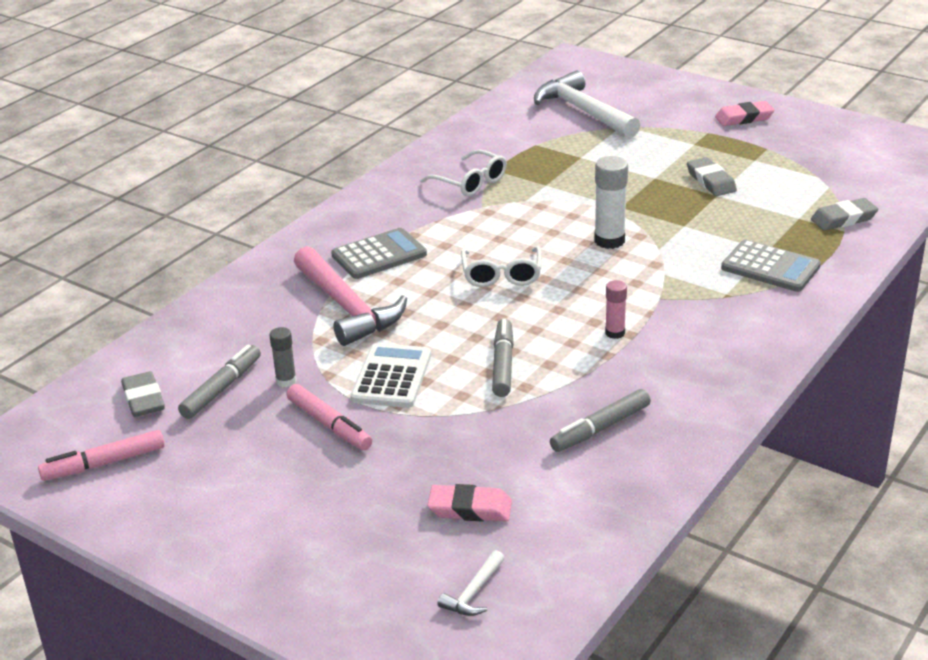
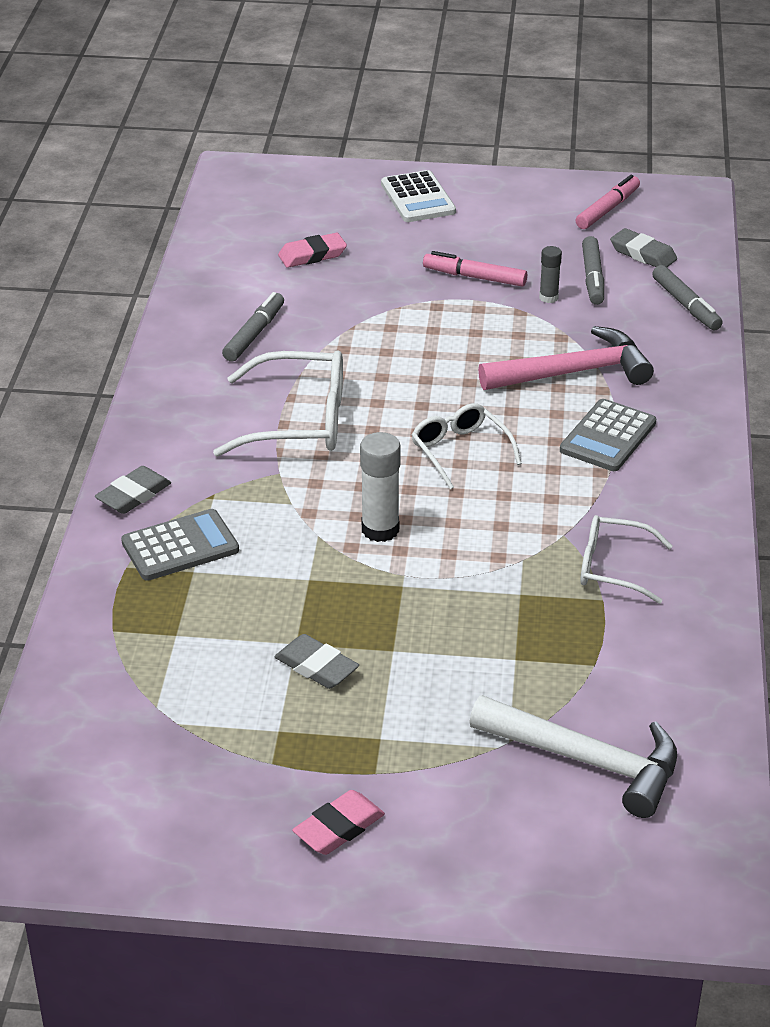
camera: 150 degrees right, 5 degrees up
pink hammer [294,246,407,346] -> pink hammer turned 135 degrees clockwise [478,326,654,390]
white calculator [351,343,431,408] -> white calculator moved to [381,170,456,222]
white hammer [438,550,504,616] -> none
grey marker [492,318,514,397] -> grey marker moved to [652,265,723,330]
pink glue stick [605,280,627,339] -> white glasses [213,350,343,457]
grey calculator [721,240,821,292] -> grey calculator turned 150 degrees clockwise [121,509,239,581]
grey eraser [811,198,878,231] -> grey eraser moved to [95,466,171,514]

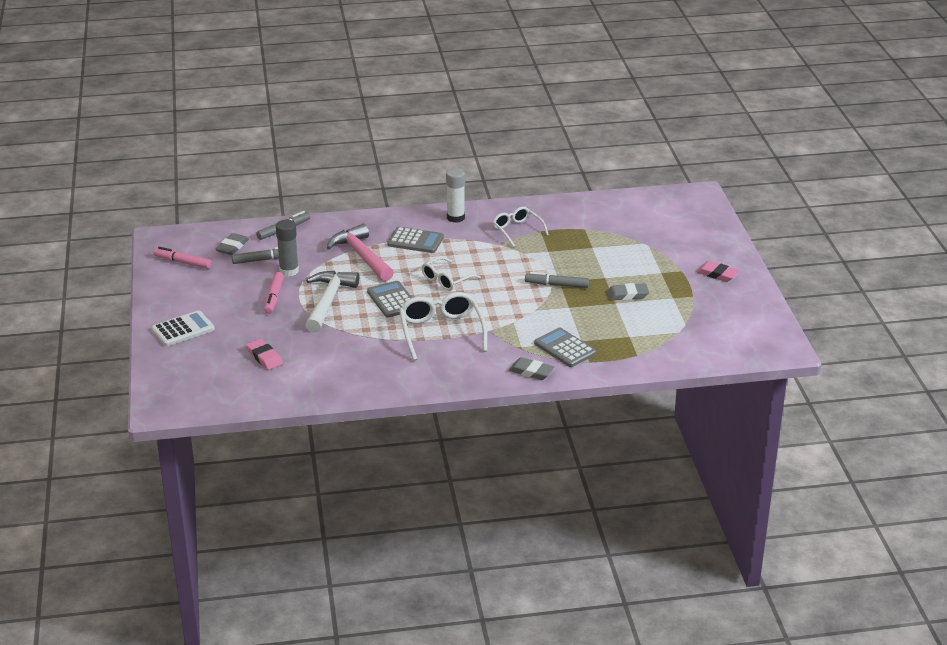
camera: 105 degrees left, 5 degrees down
grey marker [222,292,284,362] -> grey marker moved to [525,272,589,288]
grey eraser [274,634,359,689] -> grey eraser turned 60 degrees clockwise [607,283,649,300]
white glue stick [360,432,401,542] -> white glue stick moved to [446,168,465,223]
white hammer [469,695,677,818] -> white hammer moved to [305,271,359,333]
grey glue stick [539,246,562,303] -> grey glue stick [276,220,299,277], size x1.70
white glasses [580,515,673,604] -> white glasses turned 150 degrees clockwise [493,207,549,247]
none -> grey calculator [367,281,412,317]

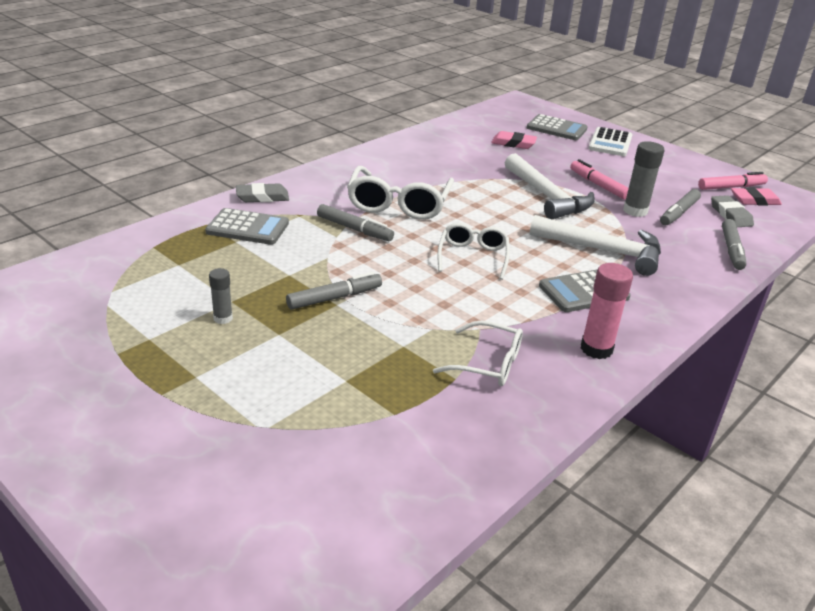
camera: 140 degrees right, 0 degrees up
pink hammer [327,224,394,281] -> white hammer [530,215,661,276]
grey calculator [367,281,412,317] -> grey calculator moved to [527,114,588,140]
white glasses [399,292,487,361] -> white glasses turned 60 degrees clockwise [347,166,454,220]
white glue stick [446,168,465,223] -> pink glue stick [581,263,633,359]
grey eraser [607,283,649,300] -> grey glue stick [209,268,233,324]
pink eraser [697,261,739,282] -> pink eraser moved to [731,187,782,205]
none -> grey marker [317,204,394,241]

